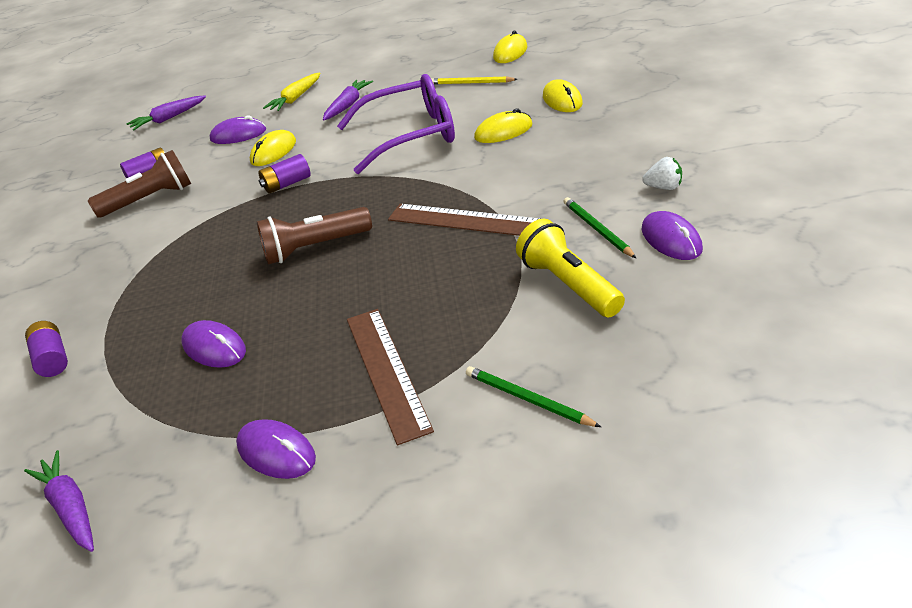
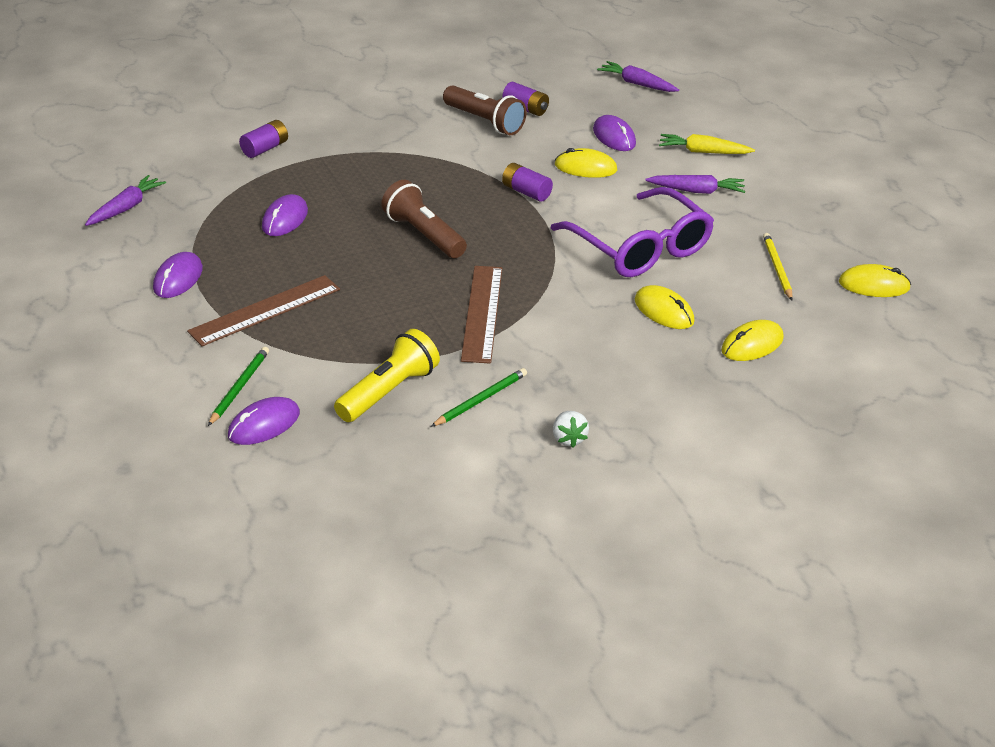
camera: 65 degrees right, 0 degrees up
purple mouse [641,211,703,260] -> purple mouse moved to [228,397,300,445]

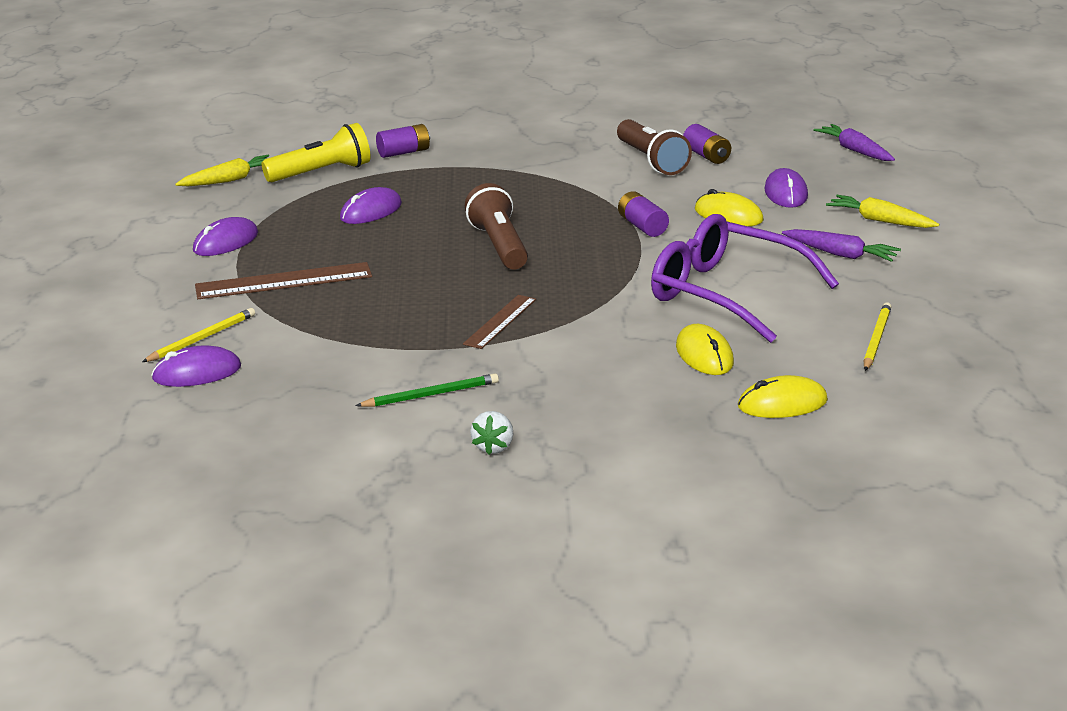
camera: 25 degrees right, 10 degrees down
purple carrot [85,175,166,226] -> yellow carrot [175,155,269,186]
green pencil [208,347,269,426] -> yellow pencil [142,308,255,362]
yellow flashlight [334,329,440,422] -> yellow flashlight moved to [262,123,371,182]
brown ruler [461,266,502,363] -> brown ruler [463,295,536,349], size x0.63
purple glasses [551,187,714,277] -> purple glasses turned 135 degrees clockwise [651,214,839,343]
yellow mouse [839,264,911,297] -> none

